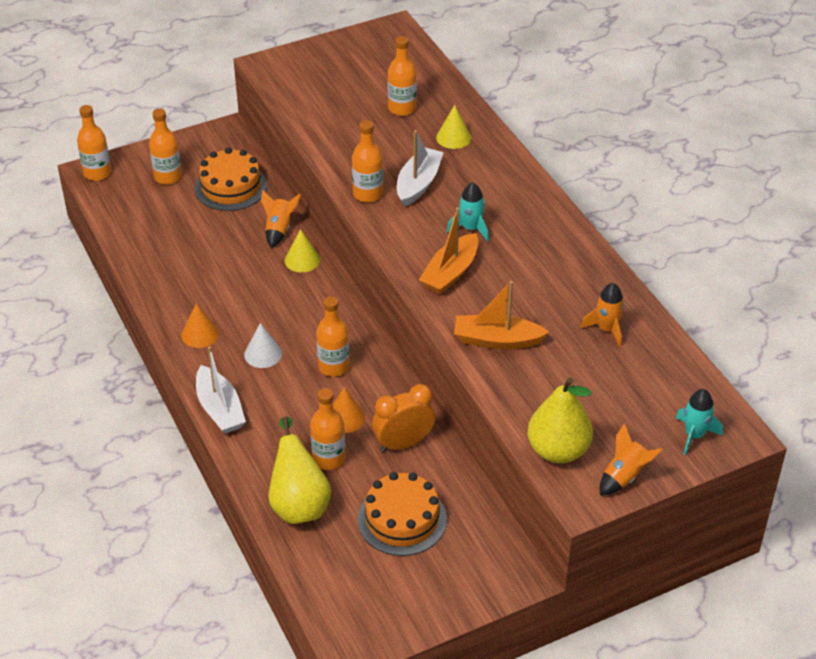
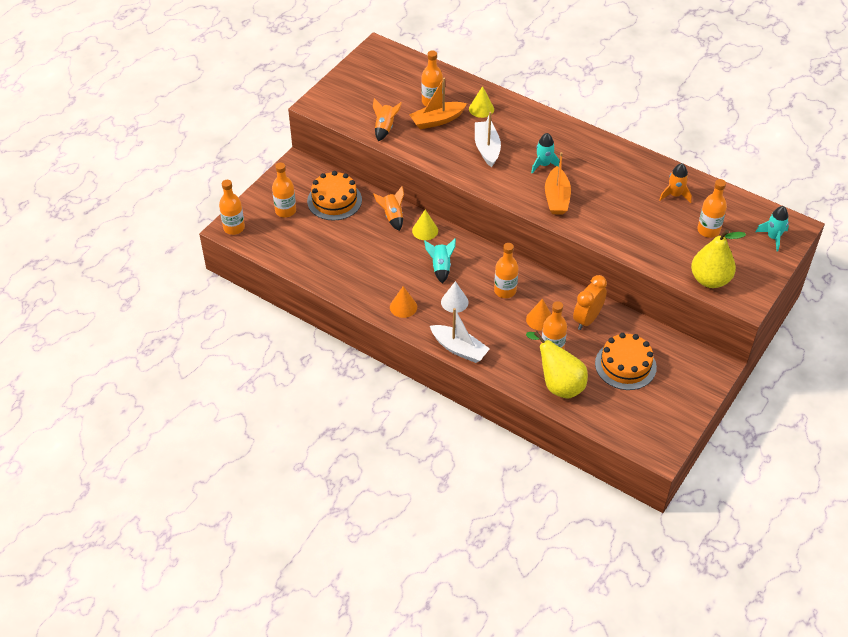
camera: 30 degrees left, 5 degrees up
orange bottle [352,120,383,203] -> orange bottle moved to [697,179,727,238]
orange boat [454,281,549,349] -> orange boat moved to [409,78,467,129]
orange rocket [600,423,662,495] -> orange rocket moved to [373,98,402,141]
none -> turquoise rocket [424,238,456,284]

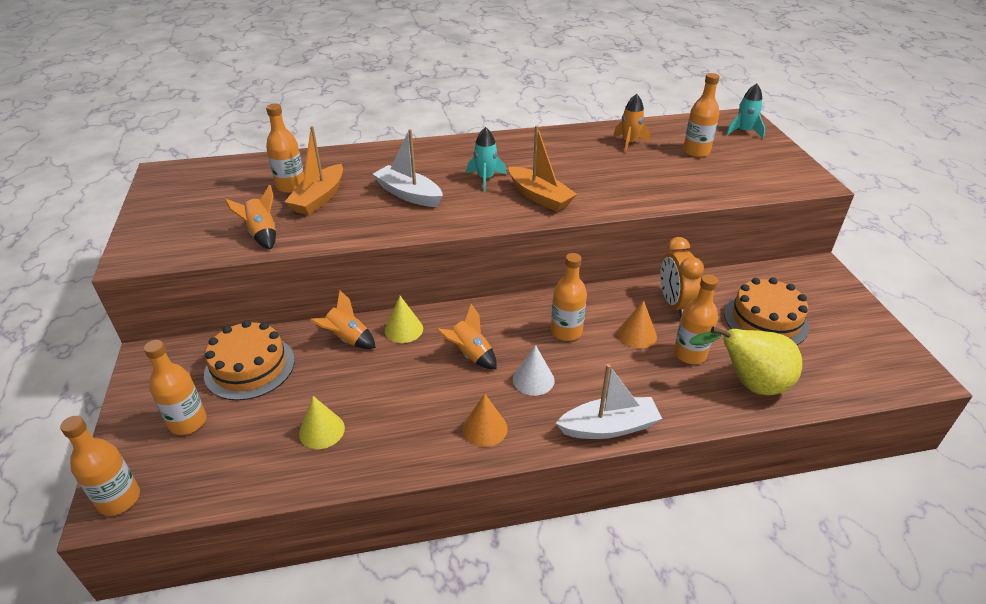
camera: 45 degrees left, 10 degrees down
turquoise rocket [424,238,456,284] -> orange rocket [437,304,497,369]
yellow cone [469,86,494,118] -> yellow cone moved to [299,396,345,449]
yellow pear [691,229,746,288] -> none

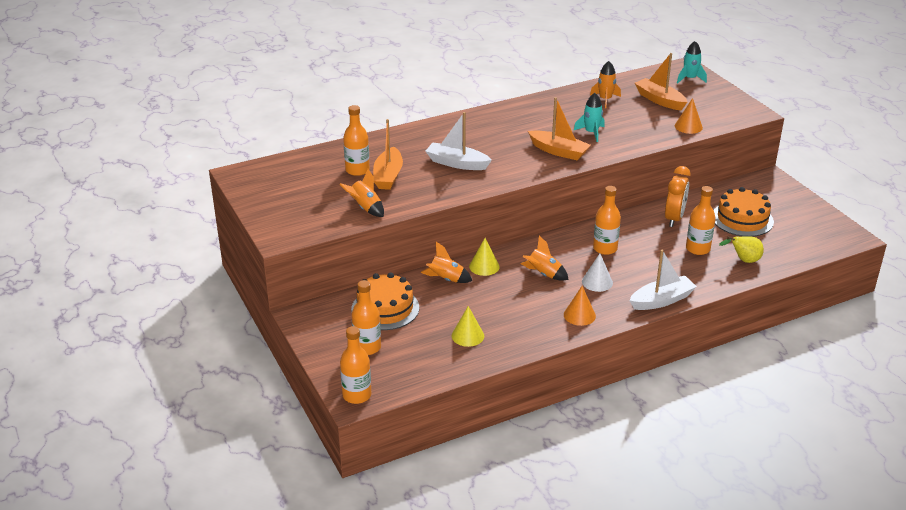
camera: 15 degrees left, 5 degrees down
turquoise rocket [467,127,506,191] -> turquoise rocket moved to [573,93,605,142]
orange cone [618,301,657,349] -> orange cone moved to [675,98,703,134]
orange clock [660,237,704,318] -> orange clock turned 135 degrees counterclockwise [665,166,691,227]
orange bottle [683,73,720,157] -> orange boat [635,53,687,110]
yellow pear [689,327,802,395] -> yellow pear [719,236,764,263], size x0.60

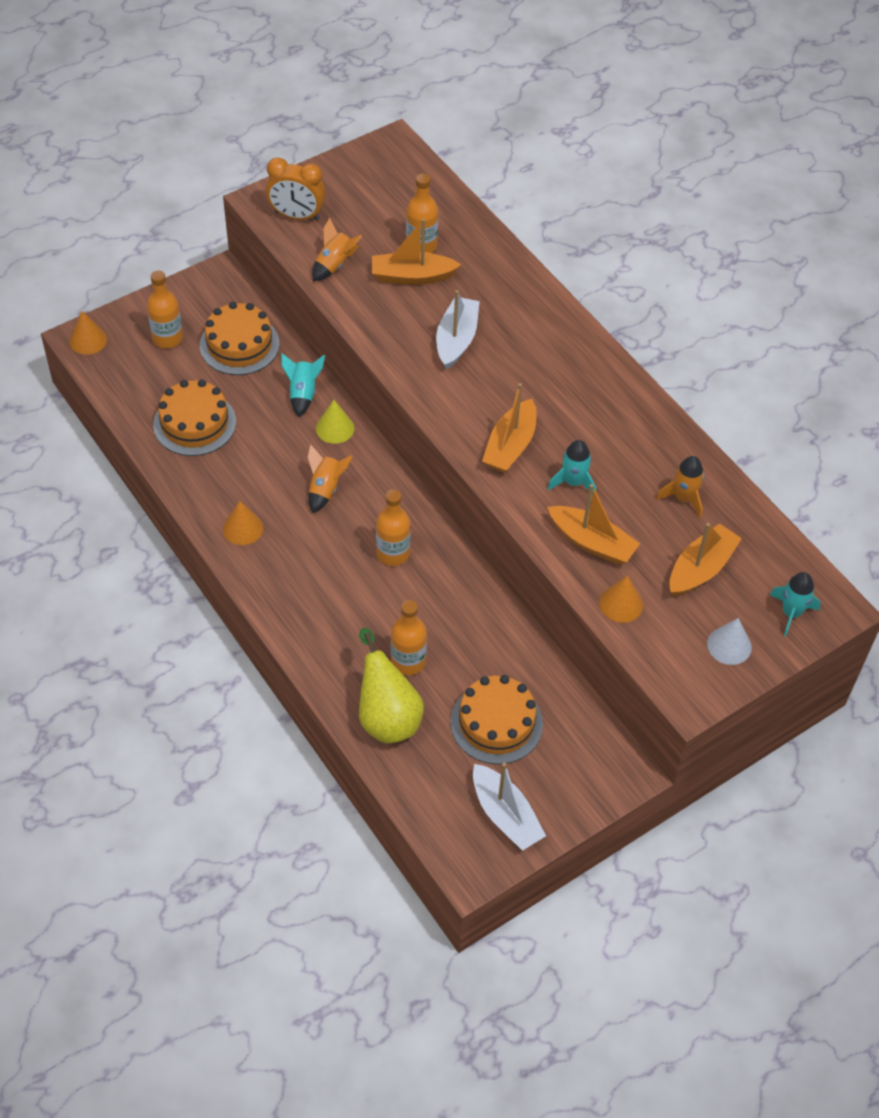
camera: 80 degrees right, 20 degrees up
orange bottle [340,326,371,404] -> orange cone [69,311,107,355]
orange rocket [421,242,472,283] -> turquoise rocket [281,353,325,417]
yellow cone [452,306,484,347] -> orange cake [153,380,236,456]
white cone [582,254,613,292] -> white cone moved to [707,618,752,665]
white boat [629,250,697,310] -> white boat moved to [473,763,546,851]
orange clock [665,166,691,227] -> orange clock moved to [266,157,326,221]
yellow pear [719,236,764,263] -> yellow pear [359,628,424,743], size x1.68
none -> orange boat [547,484,640,565]

